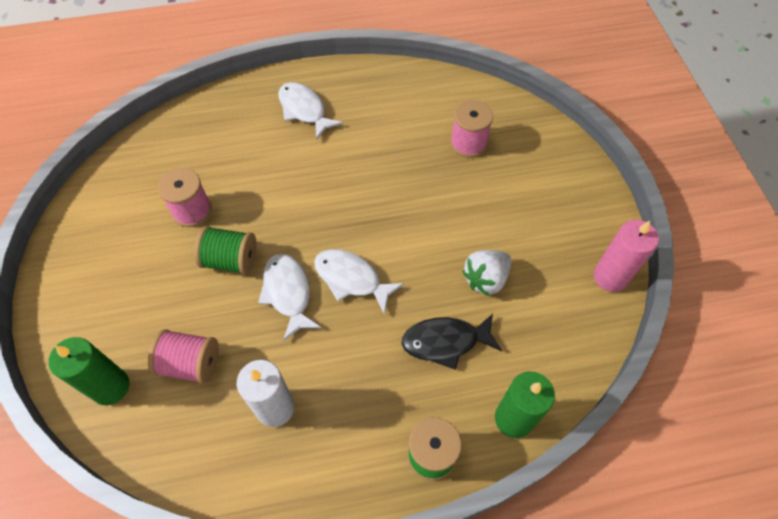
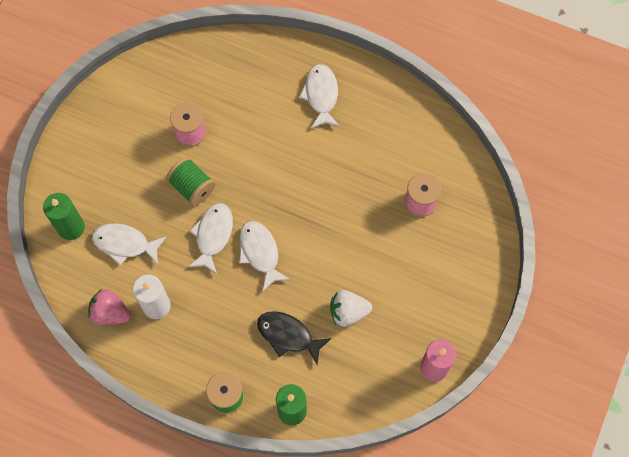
camera: 35 degrees right, 10 degrees up
pink spool [148,329,219,384] -> white fish [92,223,166,265]
none -> pink strawberry [88,289,131,325]

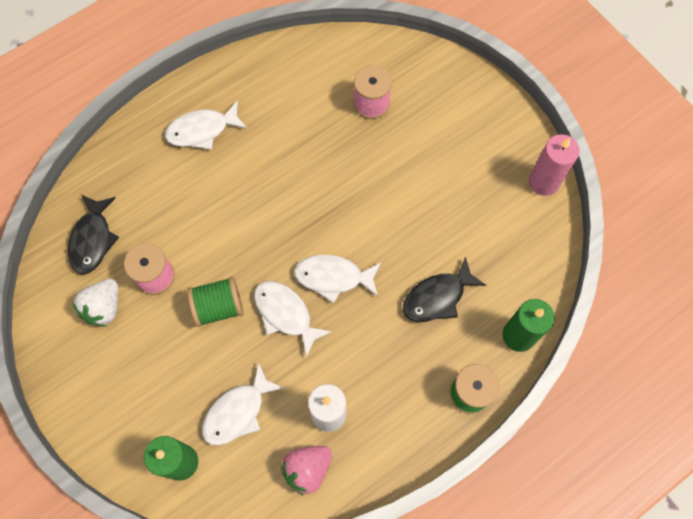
camera: 60 degrees left, 0 degrees up
white fish [299,64,340,128] -> white fish turned 45 degrees counterclockwise [165,100,247,150]
white strawberry [330,290,372,327] -> white strawberry moved to [72,279,118,327]
none -> black fish [68,195,119,274]

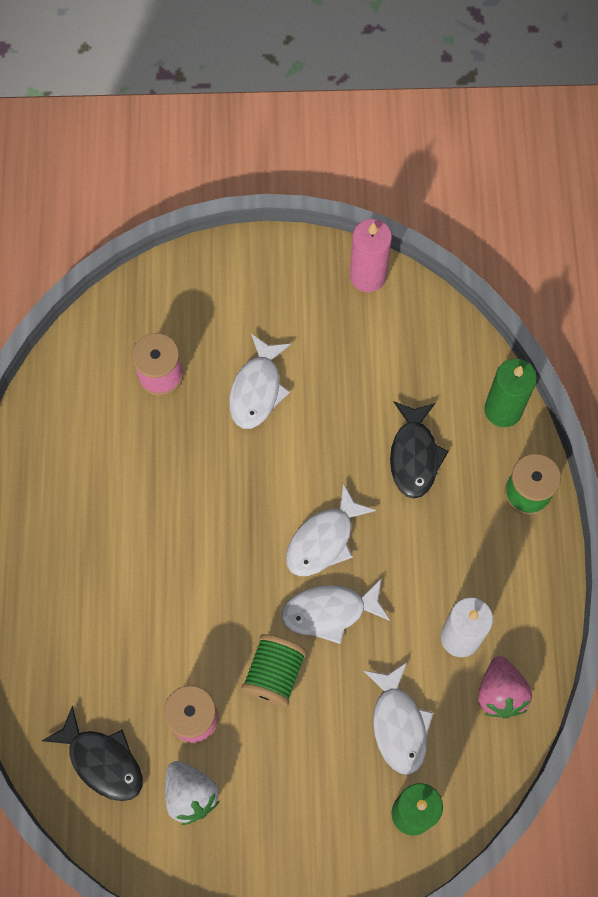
camera: 55 degrees left, 0 degrees up
white fish [165,100,247,150] -> white fish moved to [229,334,291,429]

